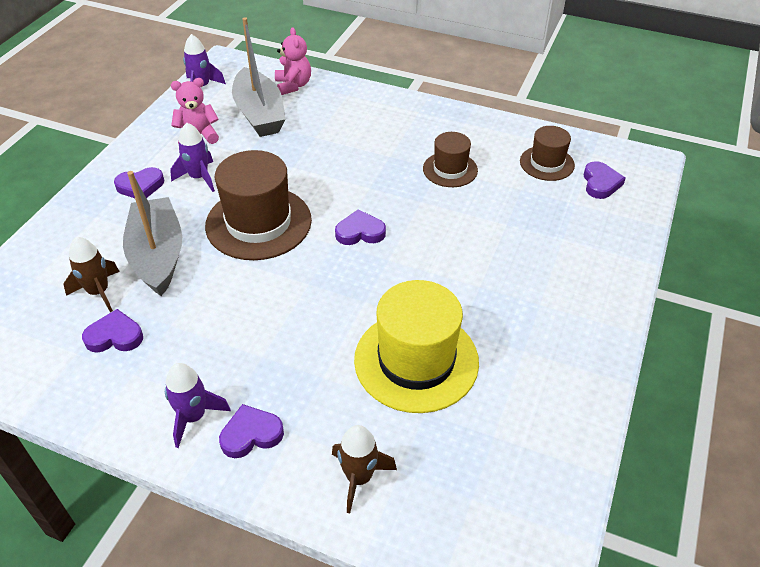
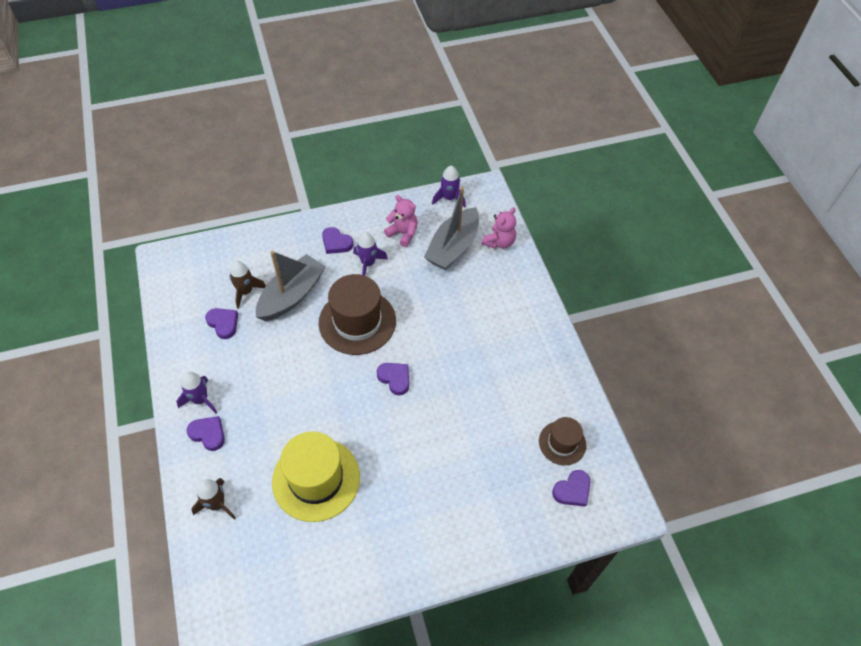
camera: 50 degrees right, 10 degrees up
brown hat [423,132,478,187] -> none

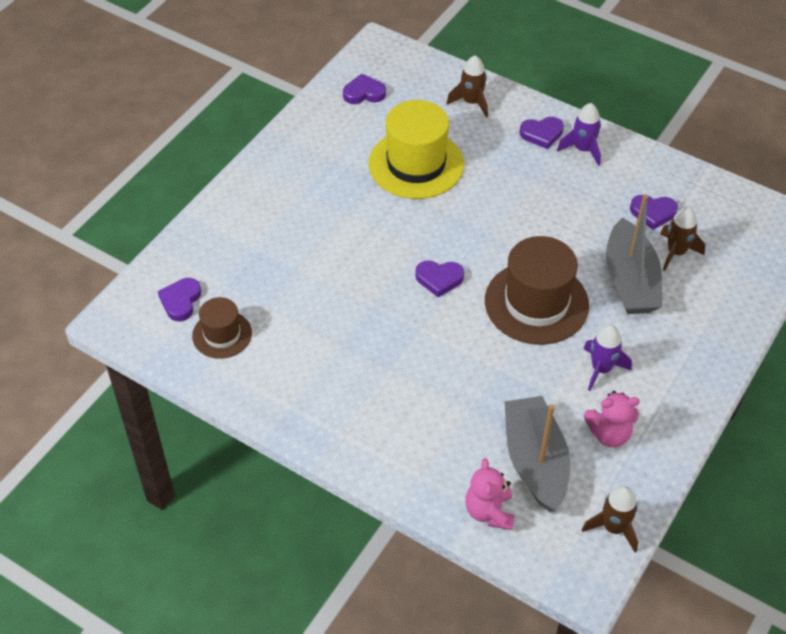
camera: 140 degrees right, 5 degrees down
purple heart [322,227,353,254] -> purple heart moved to [343,74,386,104]
purple rocket [432,166,466,207] -> brown rocket [582,486,638,553]

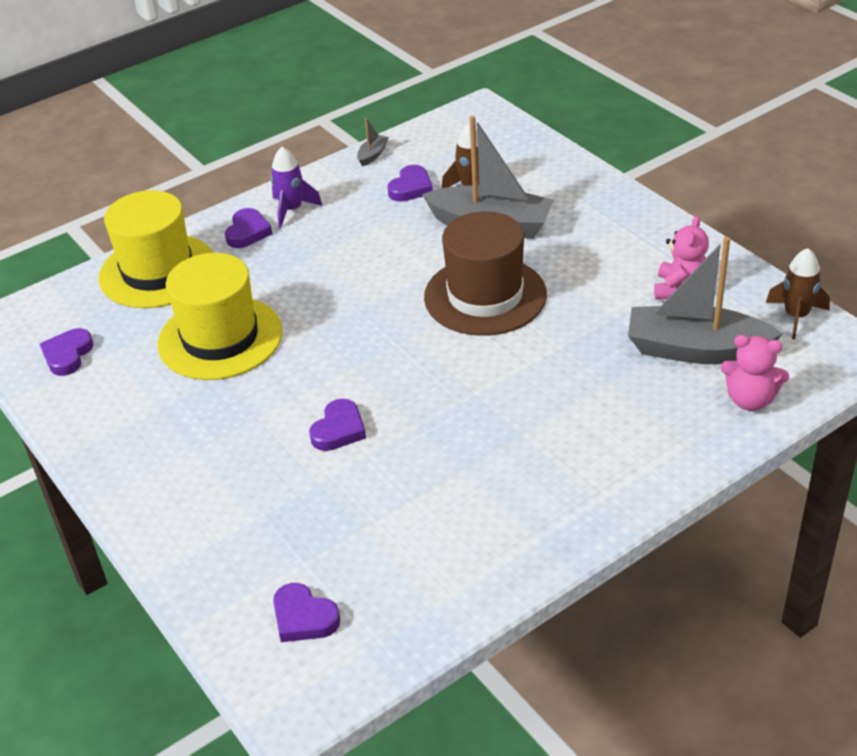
camera: 65 degrees left, 10 degrees down
brown hat [192,297,252,359] -> none
purple heart [415,260,464,297] -> purple heart moved to [309,399,366,451]
brown rocket [447,56,488,117] -> yellow hat [99,190,213,308]
purple rocket [583,325,632,391] -> none
none -> grey boat [357,118,389,166]

